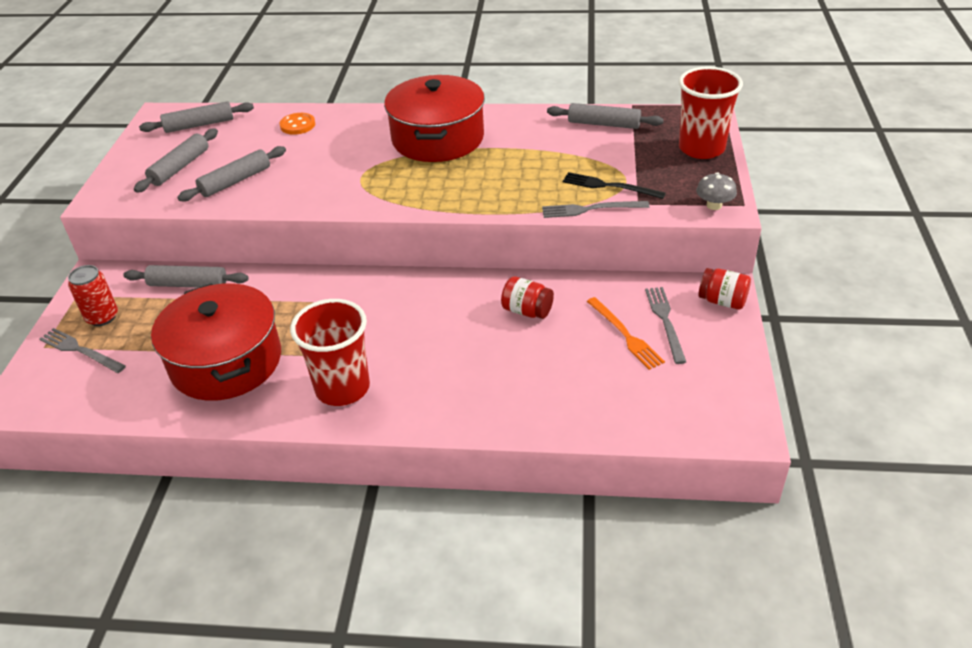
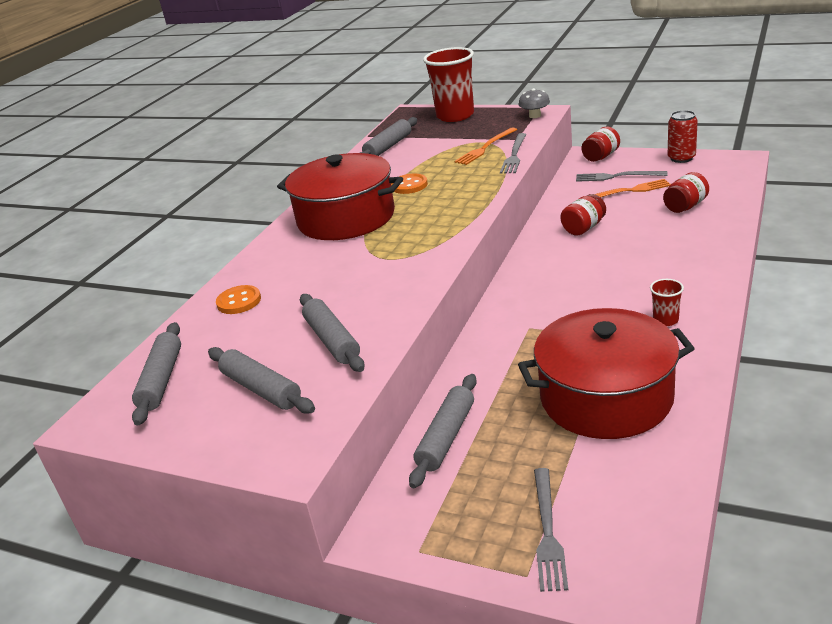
camera: 70 degrees left, 10 degrees down
grey fork [40,328,126,373] -> grey fork turned 45 degrees counterclockwise [534,468,568,592]
red can [68,265,118,326] -> red can moved to [668,110,698,163]
red cup [290,299,370,406] -> red cup [650,279,684,326], size x0.44
black fork [563,172,666,199] -> orange fork [454,127,517,165]
none -> orange button [391,174,428,194]
none -> red jar [663,172,709,213]

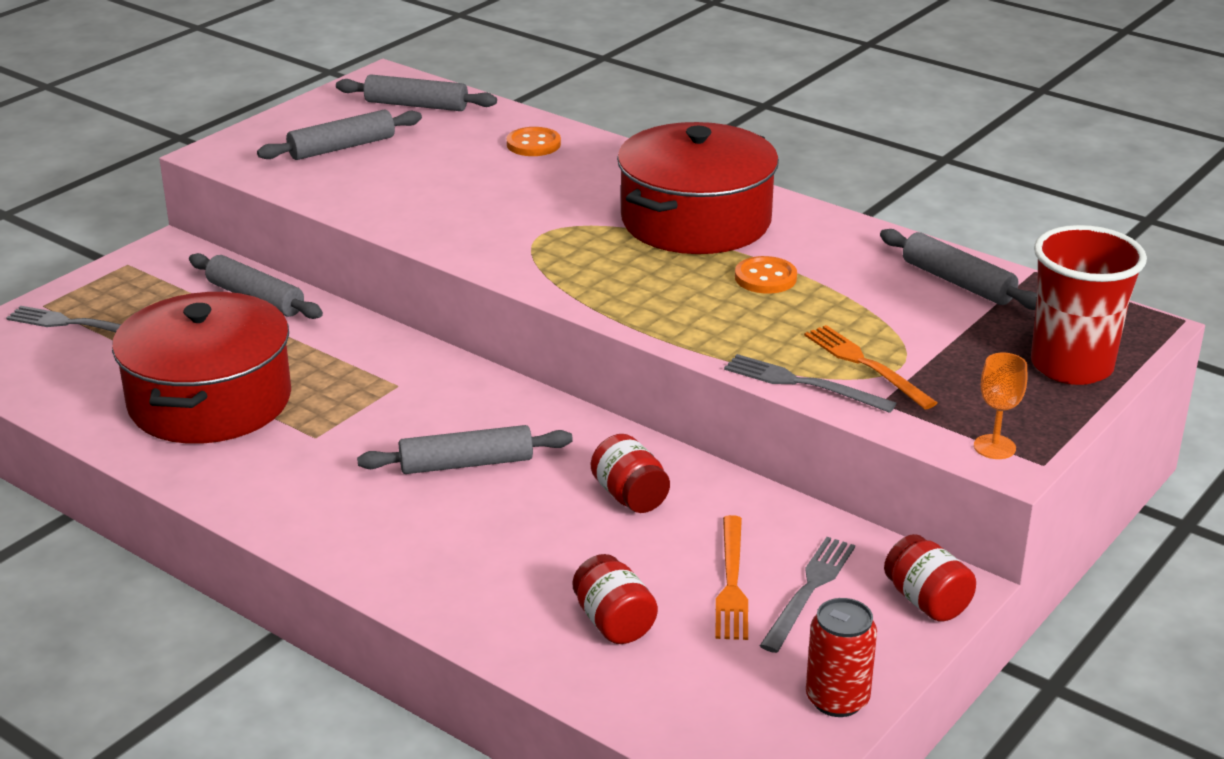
camera: 100 degrees right, 0 degrees up
grey rolling pin [300,294,365,372] -> grey rolling pin moved to [357,425,573,474]
grey mushroom [518,88,550,118] -> orange goblet [974,353,1027,459]
red cup [650,279,684,326] -> none

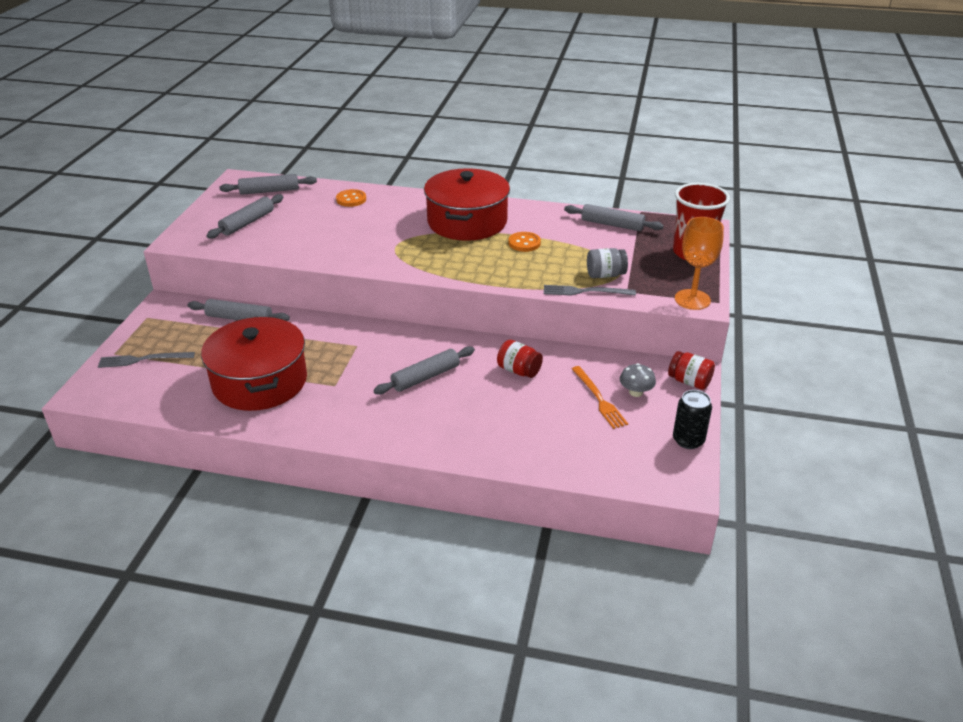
camera: 25 degrees left, 5 degrees up
red jar [573,554,658,644] -> none
grey fork [760,537,855,653] -> grey mushroom [620,363,656,397]
orange fork [804,325,937,409] -> grey jar [587,248,628,278]
red can [806,598,877,717] -> black can [673,390,712,449]
orange goblet [974,353,1027,459] -> orange goblet [675,217,724,310], size x1.72

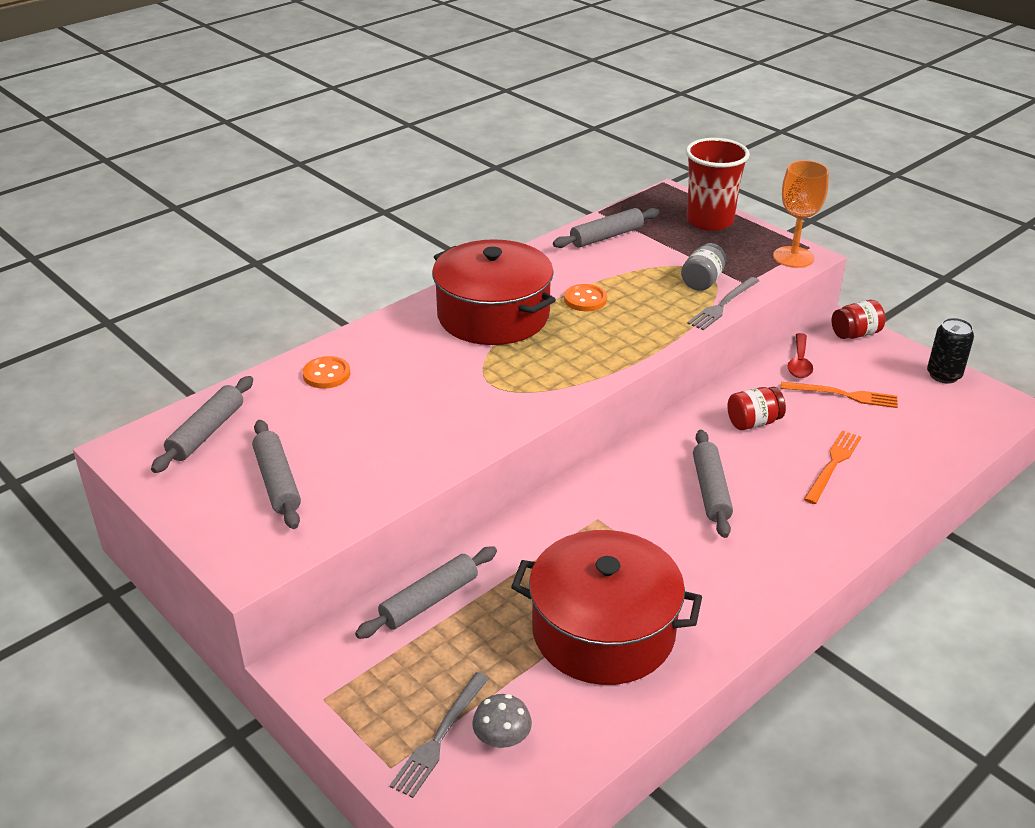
camera: 55 degrees left, 0 degrees up
grey mushroom [620,363,656,397] -> grey mushroom moved to [472,694,532,749]
none -> red spoon [788,333,813,378]
none -> orange fork [804,430,861,504]

